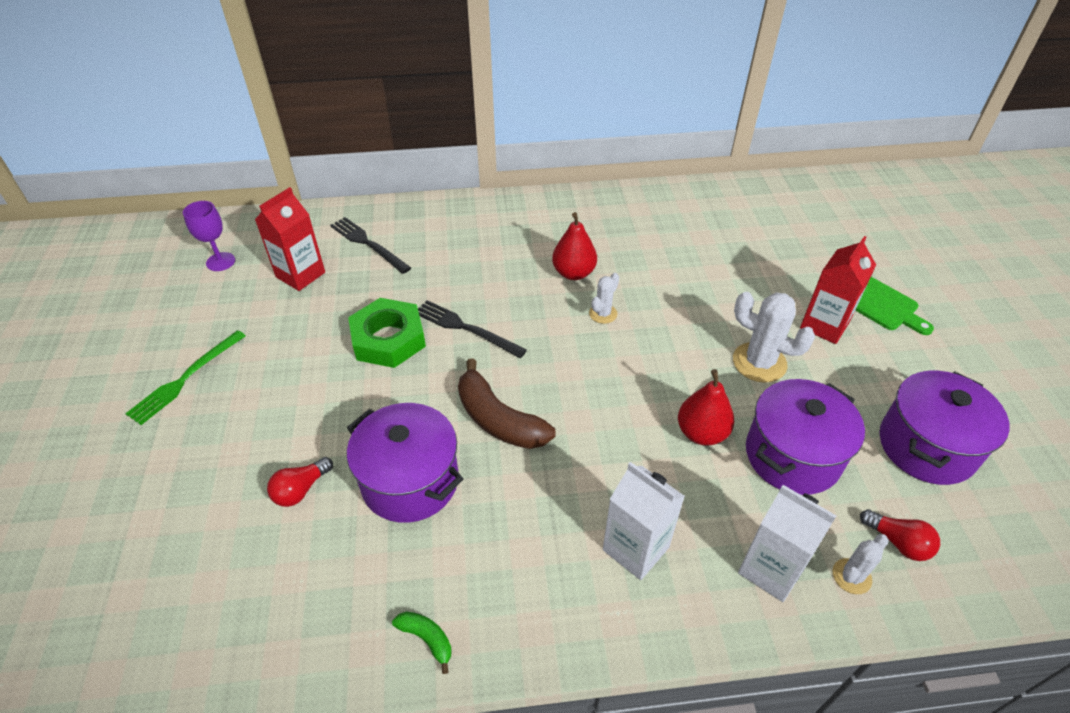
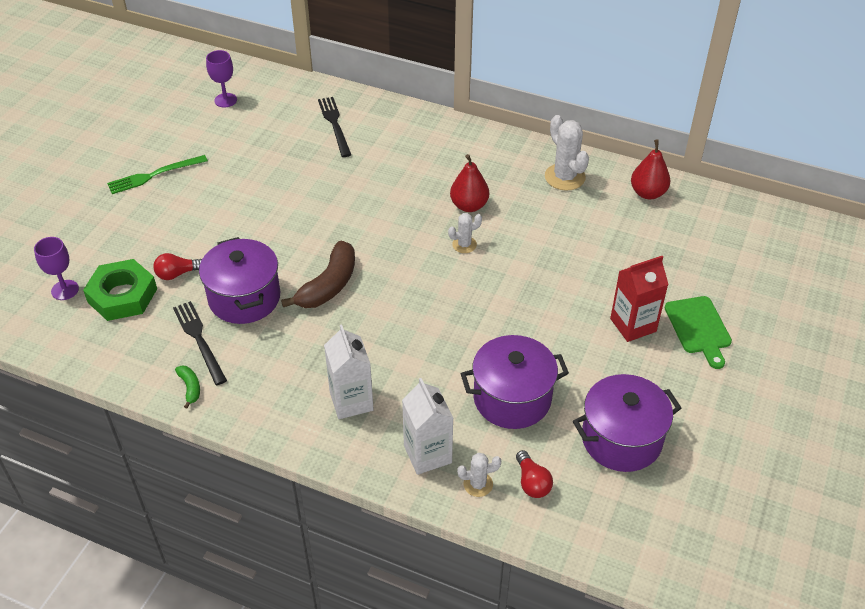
camera: 30 degrees right, 0 degrees up
red carton [255,187,325,291] -> none
green nut [348,298,426,368] -> green nut moved to [83,259,157,321]
black fork [418,300,527,358] -> black fork moved to [173,301,227,385]
brown banana [458,358,555,449] -> brown banana turned 135 degrees counterclockwise [281,241,355,308]
red pear [678,369,734,446] -> red pear moved to [631,139,671,199]
white cactus [733,292,815,383] -> white cactus moved to [545,115,589,191]
none -> purple goblet [34,237,79,300]

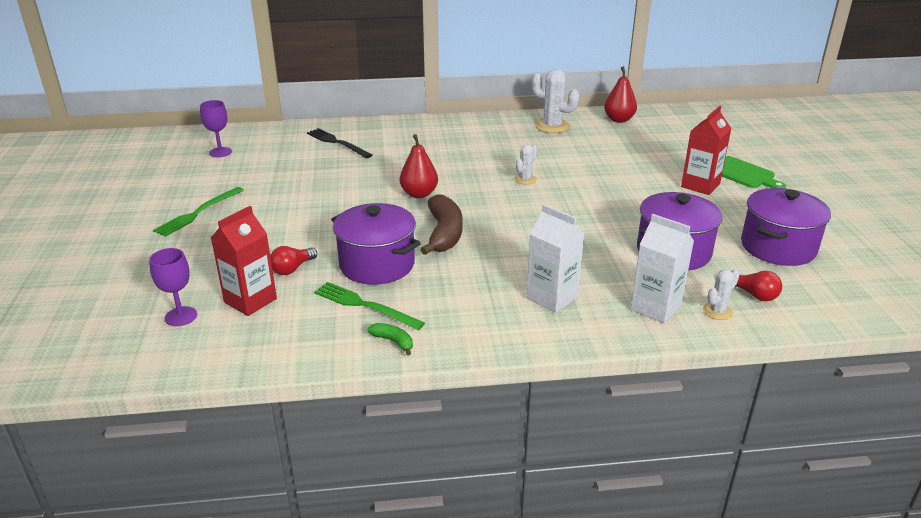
camera: 30 degrees left, 15 degrees down
green nut [83,259,157,321] -> red carton [211,206,277,316]
black fork [173,301,227,385] -> green fork [314,282,425,330]
red pear [450,154,489,212] -> red pear moved to [400,134,438,198]

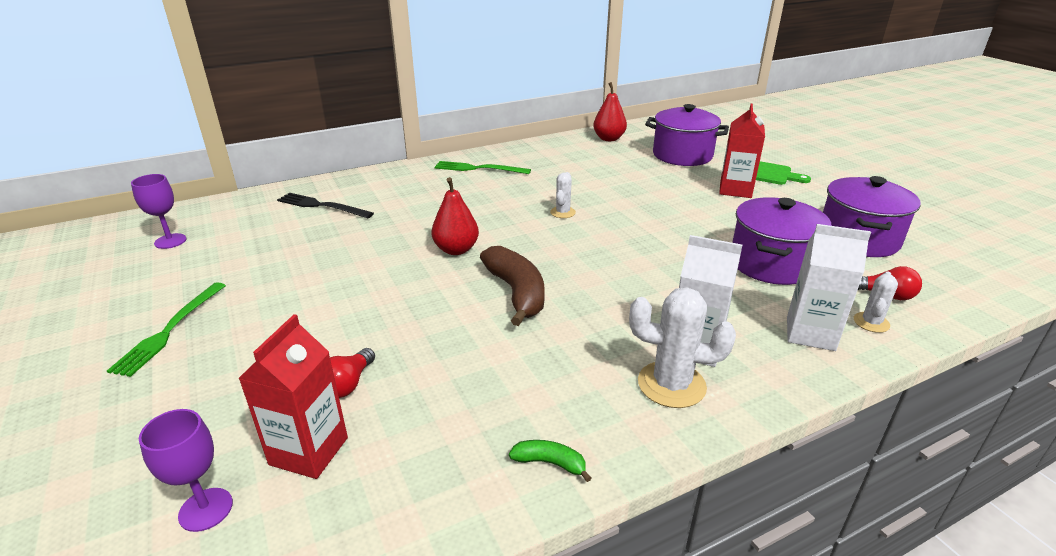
camera: 20 degrees left, 0 degrees up
green fork [314,282,425,330] -> green fork moved to [435,161,531,174]
purple pot [331,203,421,285] -> purple pot moved to [645,104,729,166]
white cactus [531,69,580,133] -> white cactus moved to [629,287,736,408]

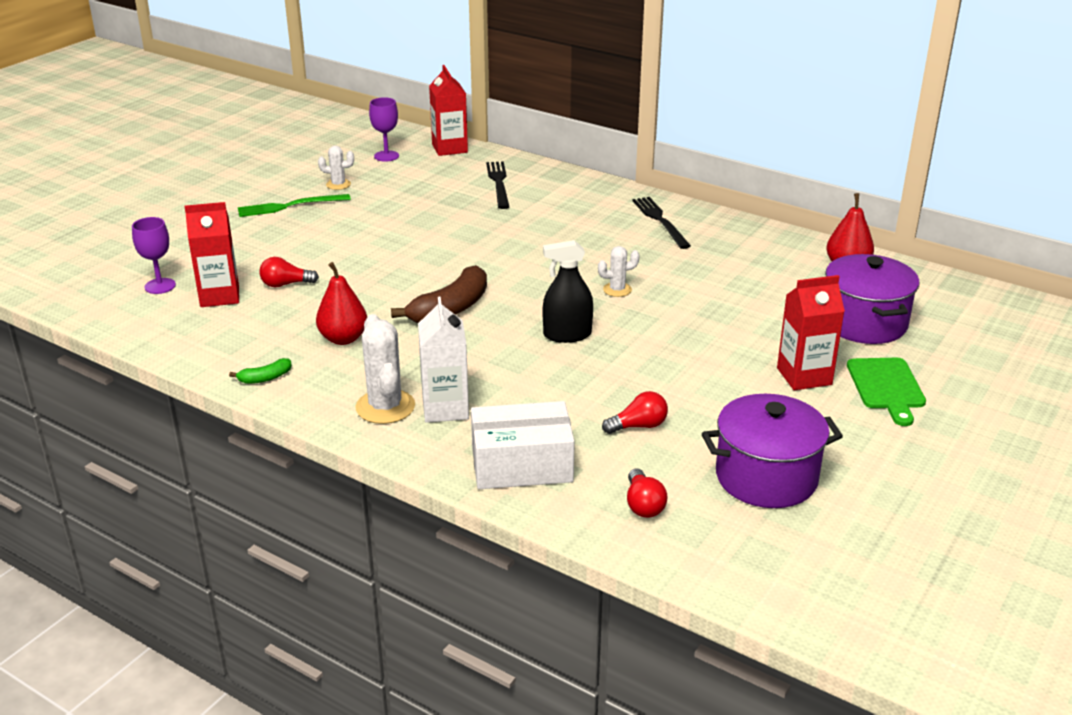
camera: 60 degrees right, 0 degrees up
red pear [431,177,479,255] -> red pear moved to [316,262,367,345]
green fork [435,161,531,174] -> black fork [632,197,691,249]
green banana [509,440,591,482] -> green banana turned 75 degrees clockwise [229,358,292,384]
purple pot [732,197,831,285] -> red light bulb [602,391,668,434]
white carton [787,224,871,351] -> white box [471,401,575,489]
white cactus [854,272,898,333] -> white cactus moved to [318,146,354,190]
none -> red carton [429,65,468,156]
none -> black spray bottle [543,240,593,343]

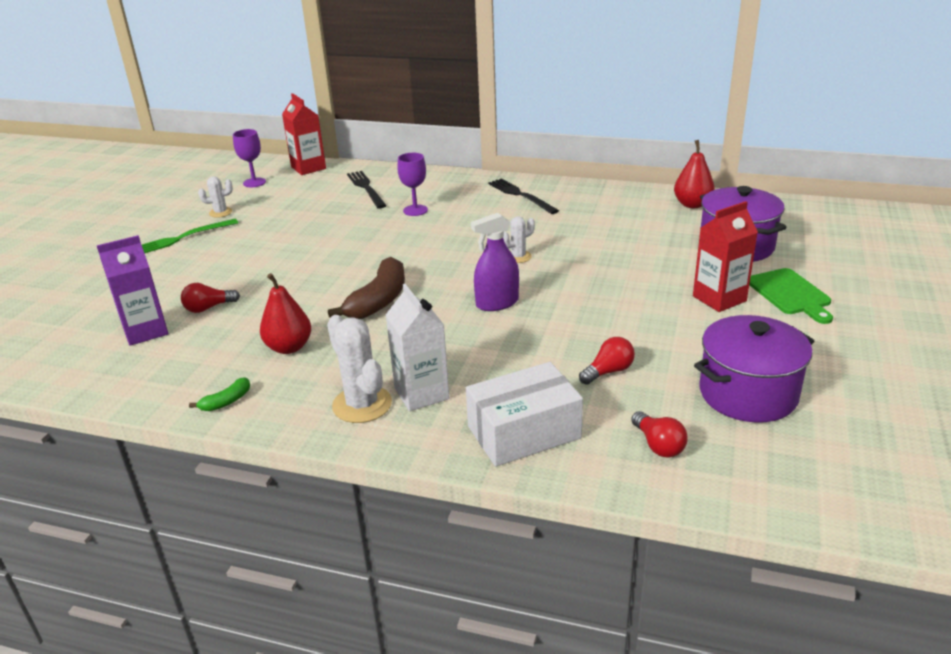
camera: 15 degrees left, 0 degrees up
purple goblet [132,217,176,294] -> purple goblet moved to [397,153,428,216]
red carton [184,202,239,307] -> purple carton [96,235,168,346]
black spray bottle [543,240,593,343] -> purple spray bottle [471,213,519,311]

